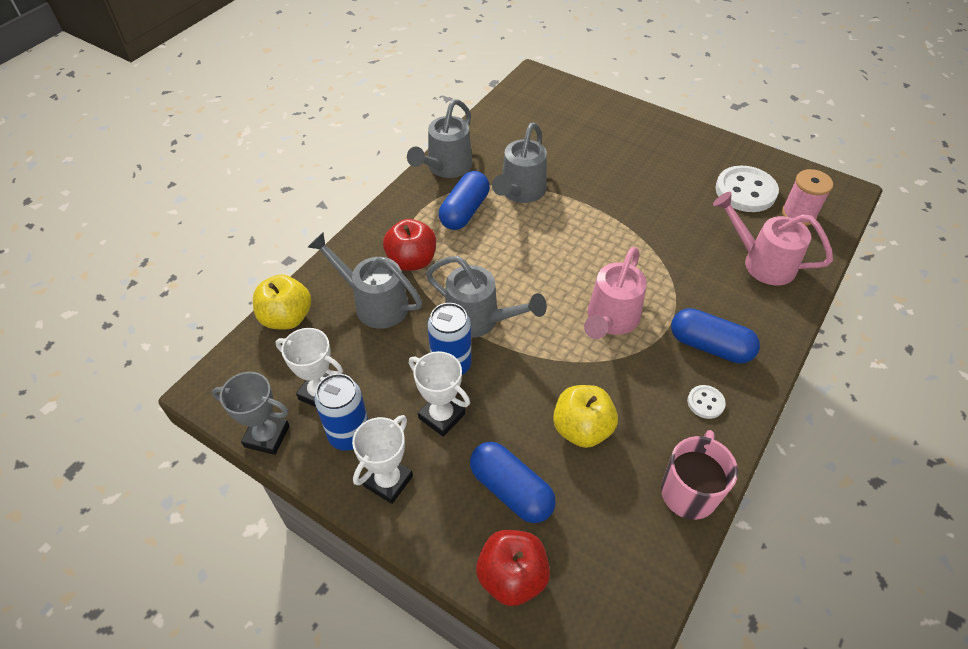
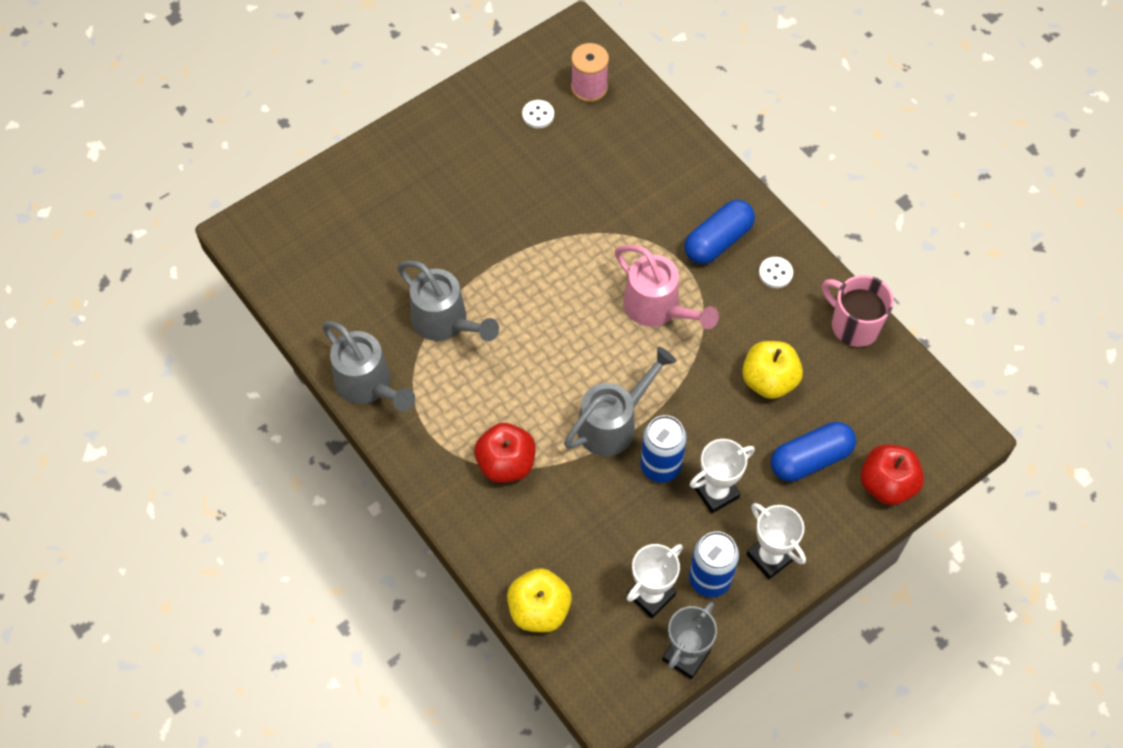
camera: 70 degrees left, 10 degrees up
grey watering can [308,233,422,329] -> none
blue capsule [439,171,490,230] -> none
pink watering can [713,192,833,285] -> none
white button [715,166,779,212] -> white button [522,100,554,128], size x0.48

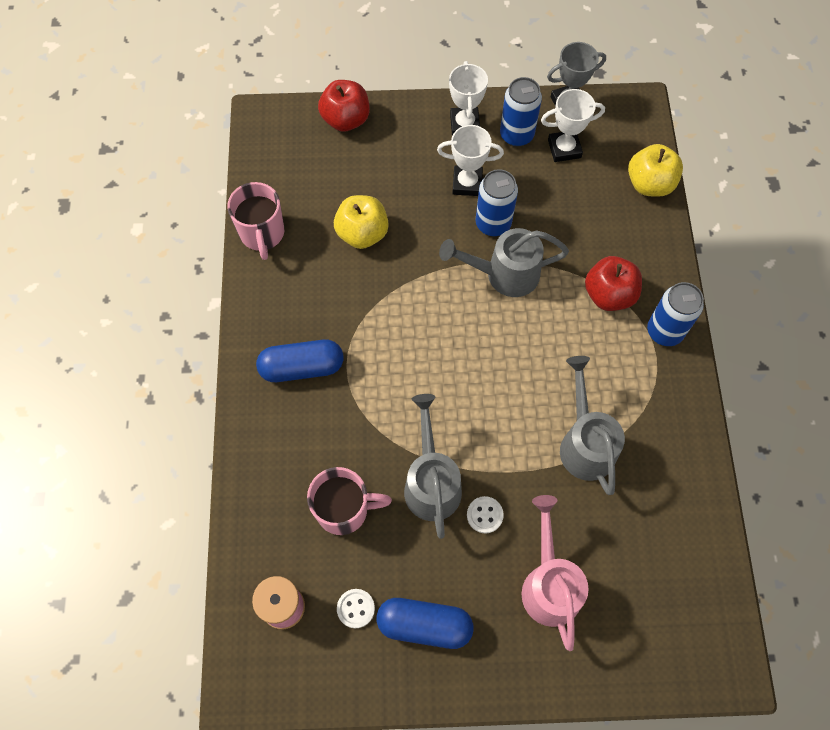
camera: 145 degrees left, 5 degrees up
grey watering can [322,321,415,412] -> grey watering can moved to [404,394,462,539]
pink watering can [615,245,719,329] -> pink watering can moved to [521,495,589,651]
white button [759,257,793,288] -> white button moved to [467,496,504,534]
blue capsule [771,422,856,481] -> blue capsule moved to [377,598,474,649]
none -> pink mug [307,467,392,535]
none -> blue can [647,282,704,346]

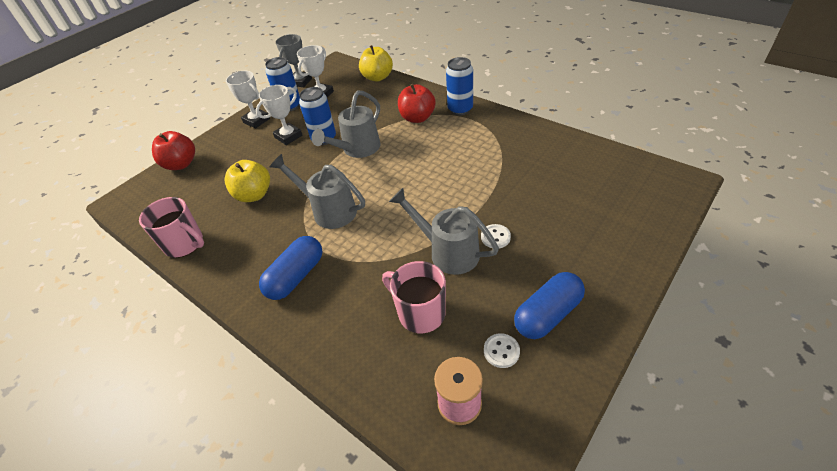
camera: 45 degrees left, 20 degrees down
pink mug [307,467,392,535] -> pink mug turned 90 degrees counterclockwise [382,261,446,334]
pink watering can [521,495,589,651] -> none
grey watering can [560,356,625,495] -> grey watering can moved to [270,154,365,229]

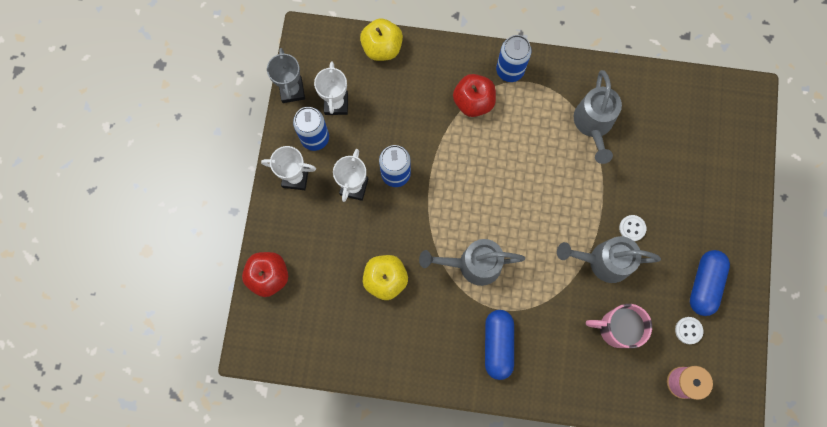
camera: 35 degrees left, 30 degrees up
pink mug [139,197,204,258] -> none
grey watering can [311,90,381,158] -> grey watering can moved to [574,70,622,164]

